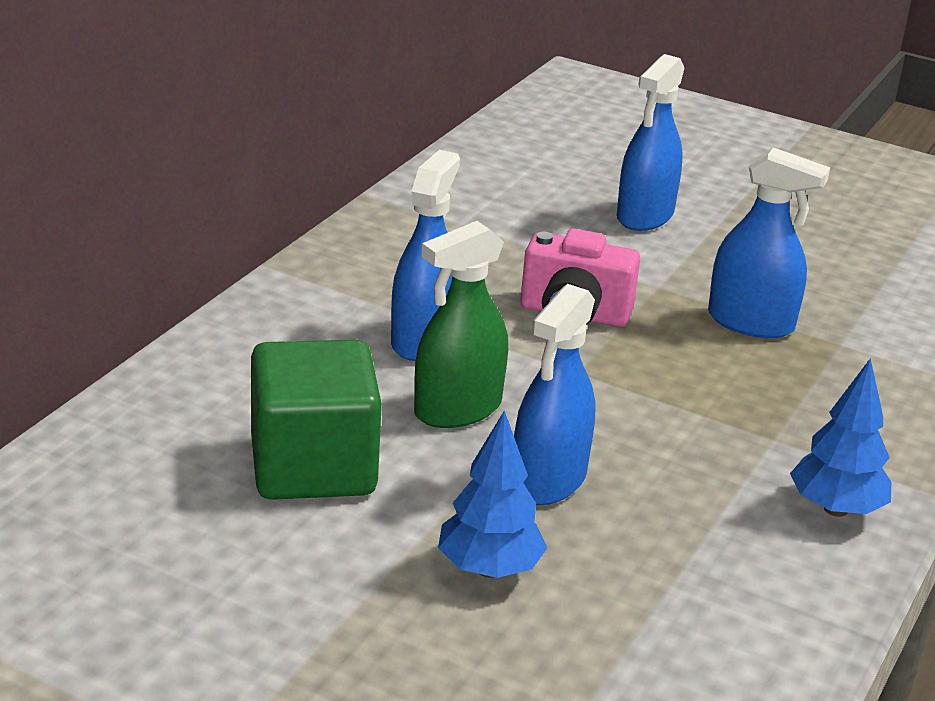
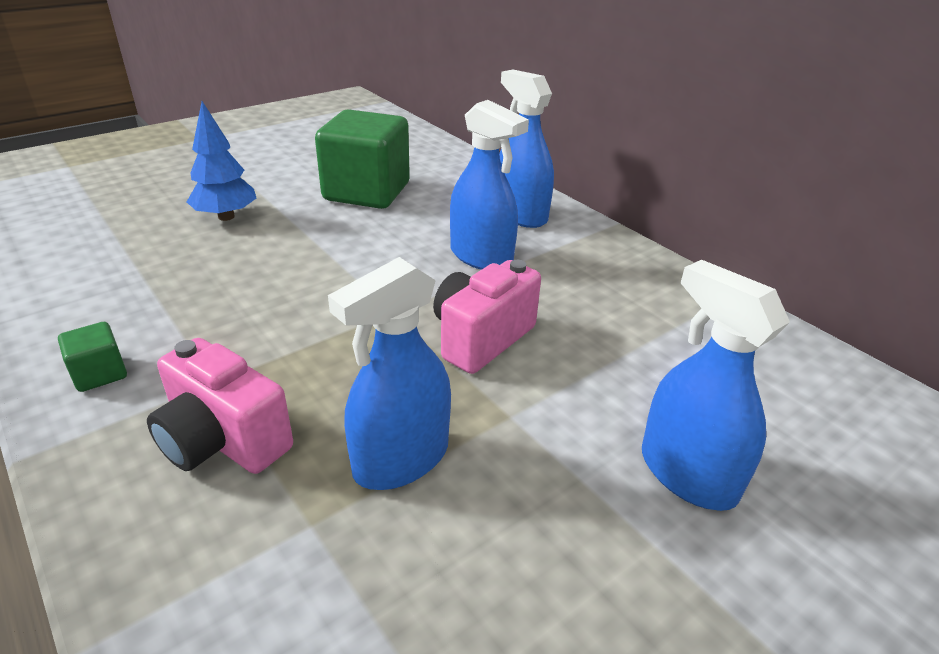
camera: 115 degrees right, 5 degrees up
green spray bottle [414,221,508,428] -> none
blue spray bottle [514,284,596,505] -> blue spray bottle moved to [499,70,554,228]
blue tree [790,358,891,517] -> green cube [58,322,127,392]
none -> pink camera [147,338,293,474]

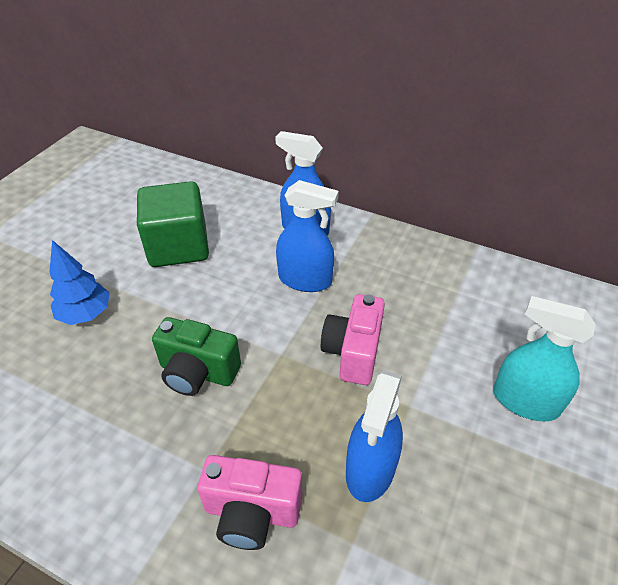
camera: 25 degrees left, 10 degrees up
green cube [58,322,127,392] -> none
blue spray bottle [642,260,790,511] -> turquoise spray bottle [493,296,596,421]
none -> green camera [152,317,241,396]

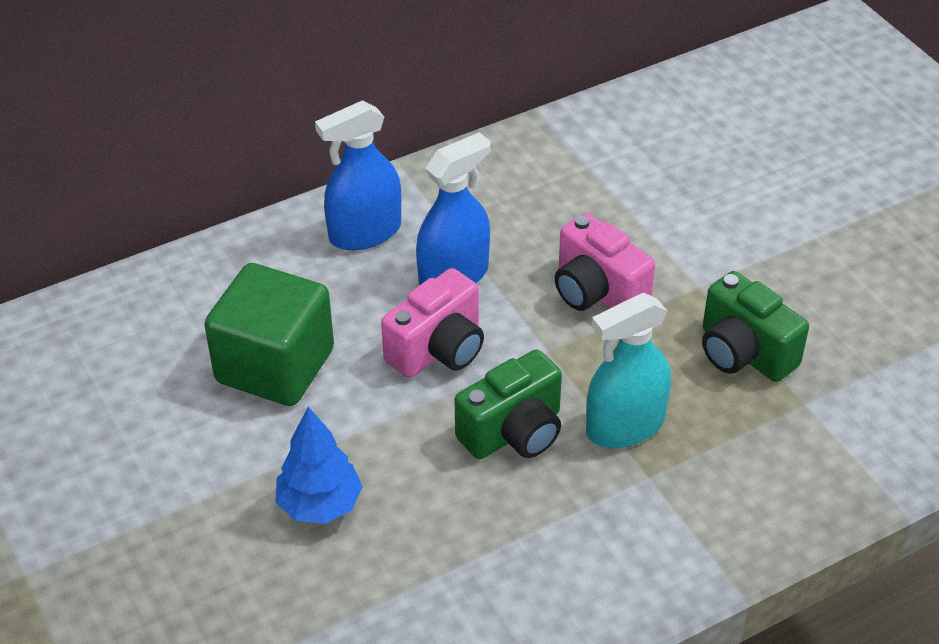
camera: 55 degrees left, 0 degrees up
pink camera [197,455,302,550] -> pink camera moved to [381,268,484,378]
blue spray bottle [346,370,403,502] -> green camera [702,271,809,382]
turquoise spray bottle [493,296,596,421] -> turquoise spray bottle moved to [586,293,671,448]

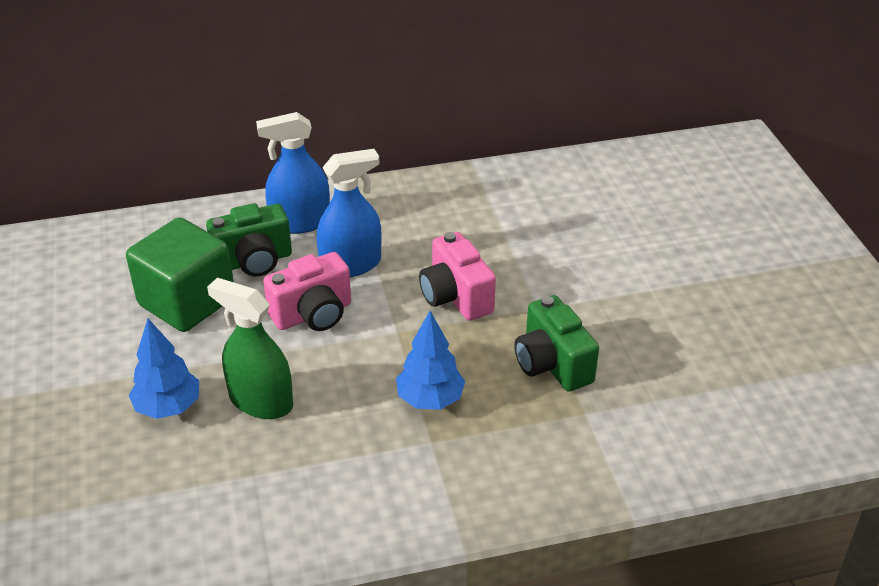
camera: 15 degrees right, 5 degrees down
green camera [455,349,562,459] -> green camera moved to [206,203,292,277]
turquoise spray bottle [586,293,671,448] -> blue tree [396,311,465,410]
none -> green spray bottle [207,278,293,419]

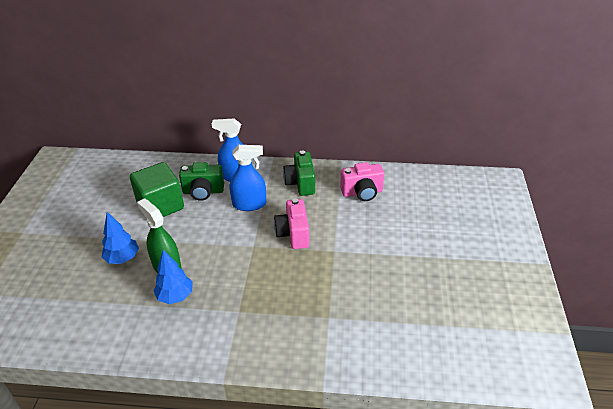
camera: 20 degrees right, 0 degrees up
pink camera [263,252,351,331] -> pink camera moved to [340,162,384,201]
blue tree [396,311,465,410] -> blue tree moved to [153,250,193,304]
green camera [514,295,599,392] -> green camera moved to [283,150,315,196]

